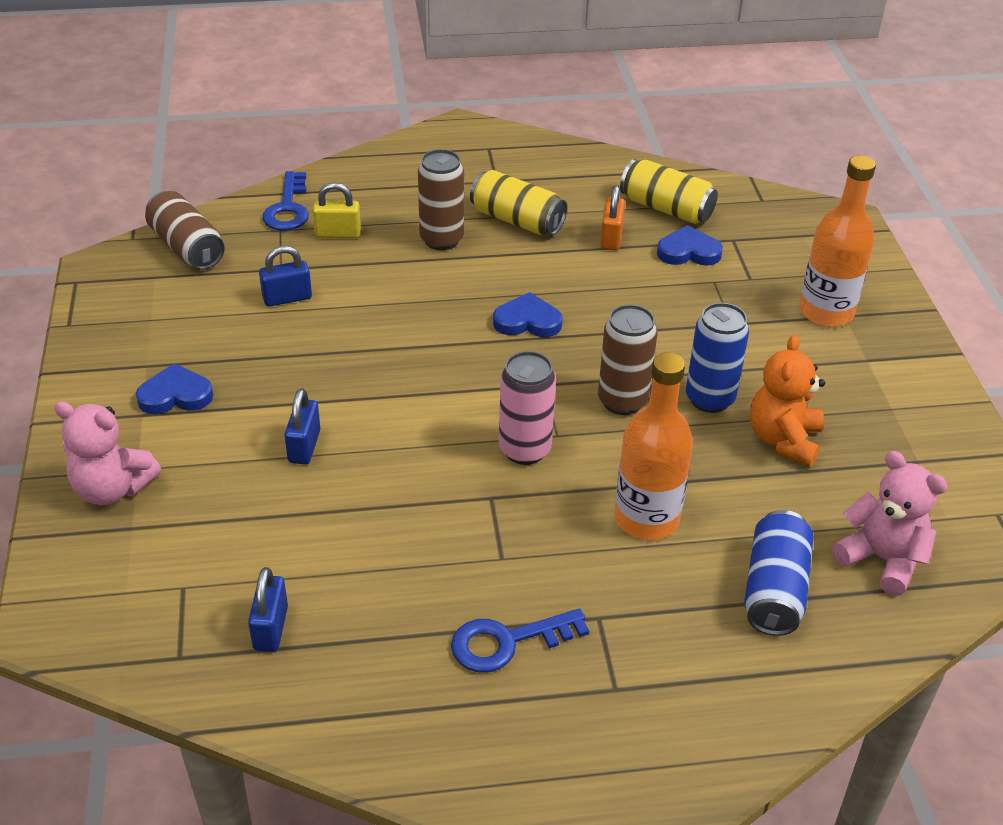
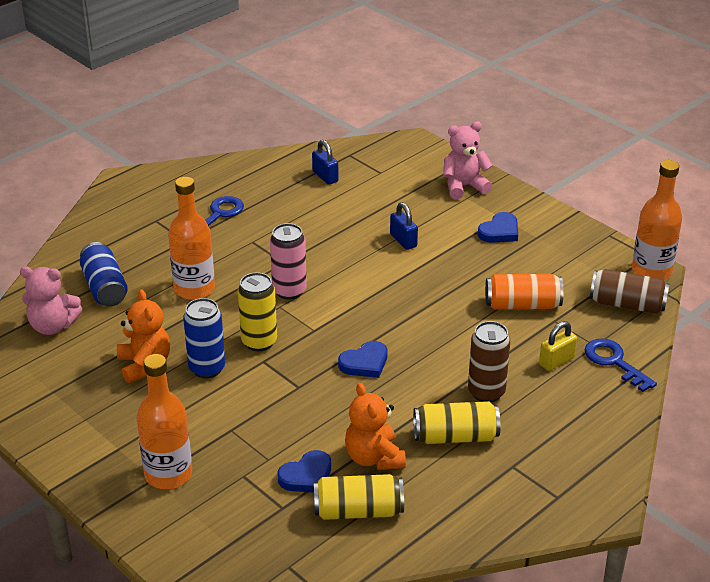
camera: 145 degrees right, 5 degrees down
blue padlock [259,246,312,307] -> orange can [485,274,564,310]
brown can [598,304,657,415] -> yellow can [238,272,277,351]
orange padlock [600,185,625,250] -> orange teddy bear [345,383,406,470]
none -> orange bottle [632,160,682,280]

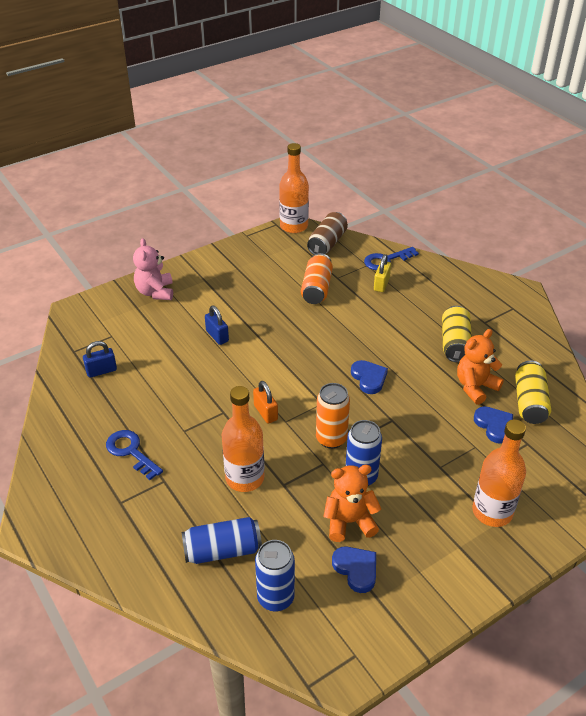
camera: 80 degrees left, 5 degrees up
pink teddy bear [20,266,82,335] -> blue can [255,540,295,612]
yellow can [238,272,277,351] -> orange can [316,383,350,449]
pink can [270,223,307,300] -> orange padlock [253,381,278,424]
orange teddy bear [345,383,406,470] -> orange teddy bear turned 150 degrees clockwise [457,329,504,405]
blue padlock [390,202,418,250] -> blue padlock turned 75 degrees clockwise [205,306,229,345]
brown can [468,321,510,402] -> none
blue heart [478,212,518,243] -> blue heart moved to [332,547,376,593]
yellow padlock [539,321,577,371] -> yellow padlock turned 45 degrees clockwise [374,254,391,292]

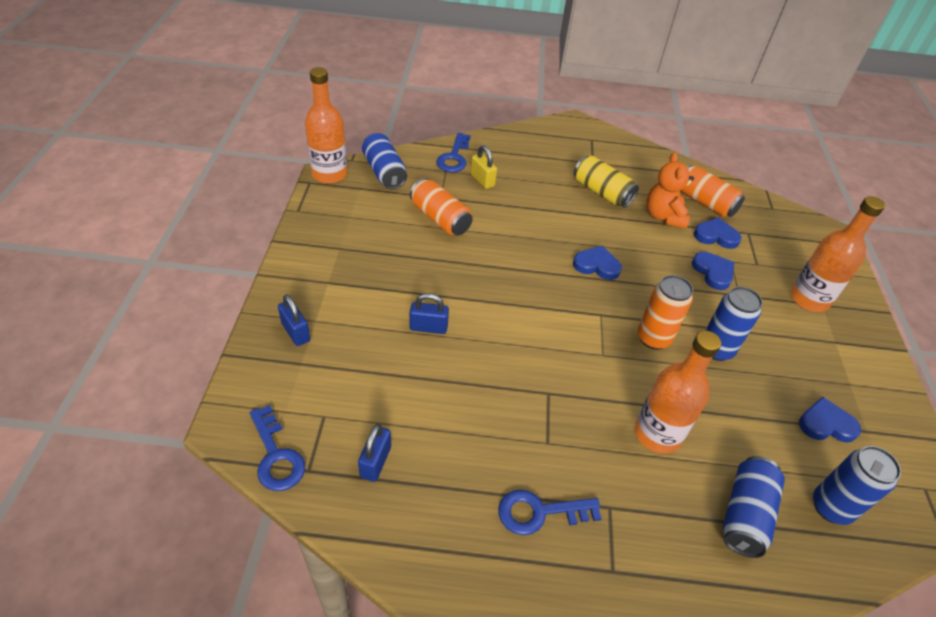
camera: 55 degrees left, 5 degrees up
pink teddy bear [133,238,173,300] -> blue padlock [278,294,310,346]
orange padlock [253,381,278,424] -> none
brown can [307,212,348,255] -> blue can [362,133,407,189]
orange teddy bear [323,465,381,542] -> none
yellow can [515,361,551,424] -> orange can [681,165,745,217]
none -> blue key [249,405,305,491]
none -> blue heart [692,252,734,290]

